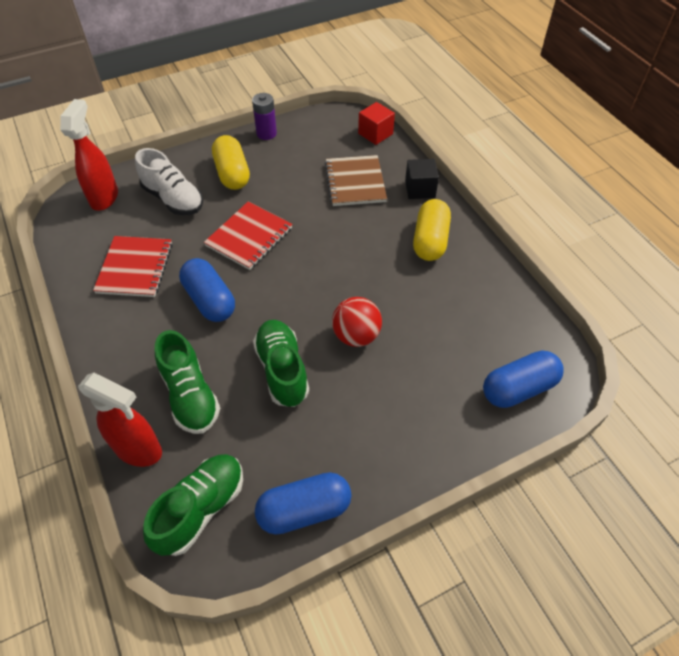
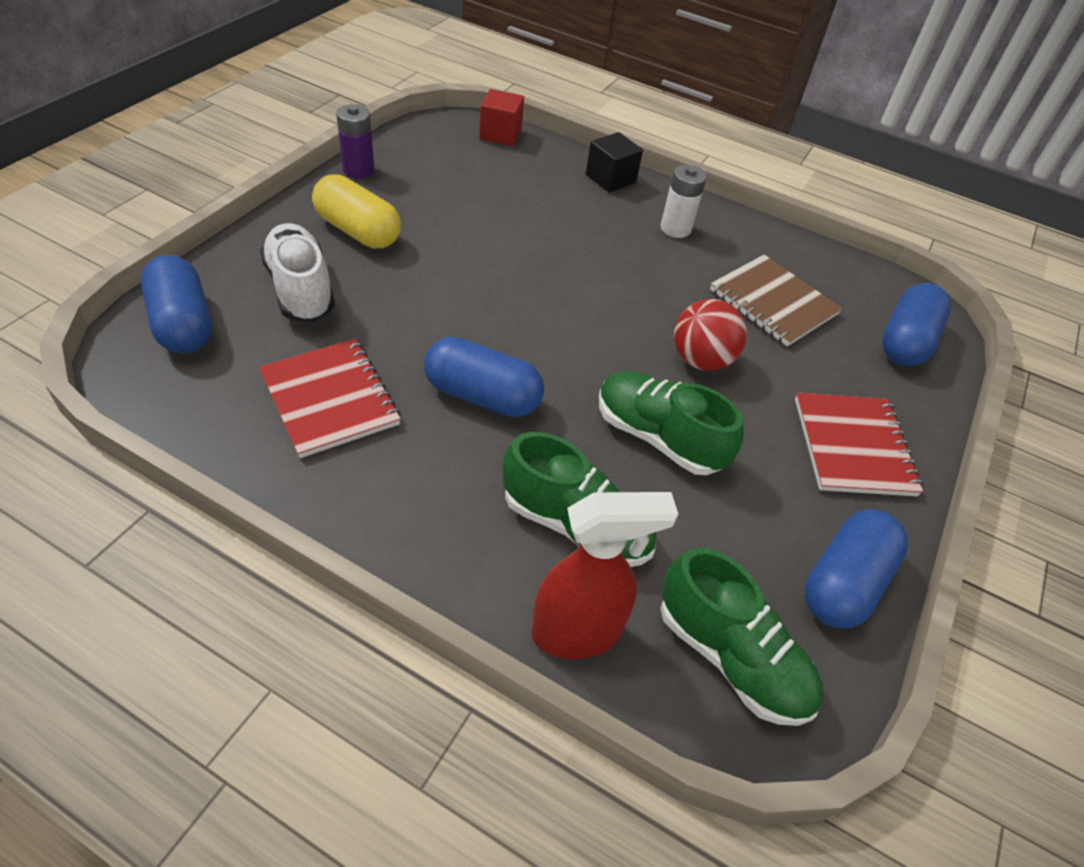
camera: 40 degrees left, 5 degrees down
red spray bottle [60,99,118,211] -> blue capsule [141,255,212,353]
white shoe [135,148,203,215] -> white shoe turned 120 degrees counterclockwise [260,223,335,322]
green shoe [143,454,243,556] -> green shoe turned 135 degrees clockwise [661,548,824,726]
red notebook [204,202,292,270] -> red notebook moved to [795,393,923,496]
brown notebook [325,155,387,206] -> brown notebook moved to [710,255,842,347]
yellow capsule [413,199,451,261] -> white battery [660,165,707,238]

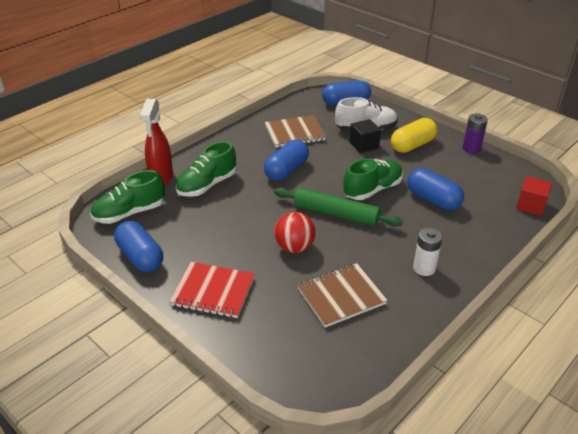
camera: 110 degrees right, 10 degrees down
red notebook [259,339,401,458] -> brown notebook [265,115,326,148]
black cube [586,132,643,193] -> black cube moved to [350,119,381,153]
green shoe [599,371,744,475] -> green shoe moved to [343,159,403,200]
blue capsule [882,283,951,366] -> blue capsule moved to [407,168,464,210]
none -> green rolling pin [274,187,403,227]

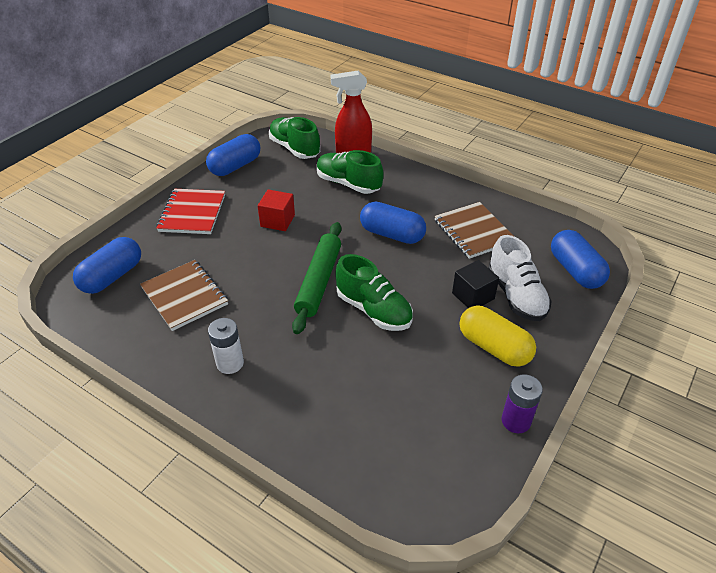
camera: 80 degrees right, 5 degrees up
red ball [274,212,316,253] -> none
blue capsule [407,168,464,210] -> blue capsule moved to [73,237,141,294]
red cube [516,176,552,216] -> red cube moved to [258,189,295,231]

